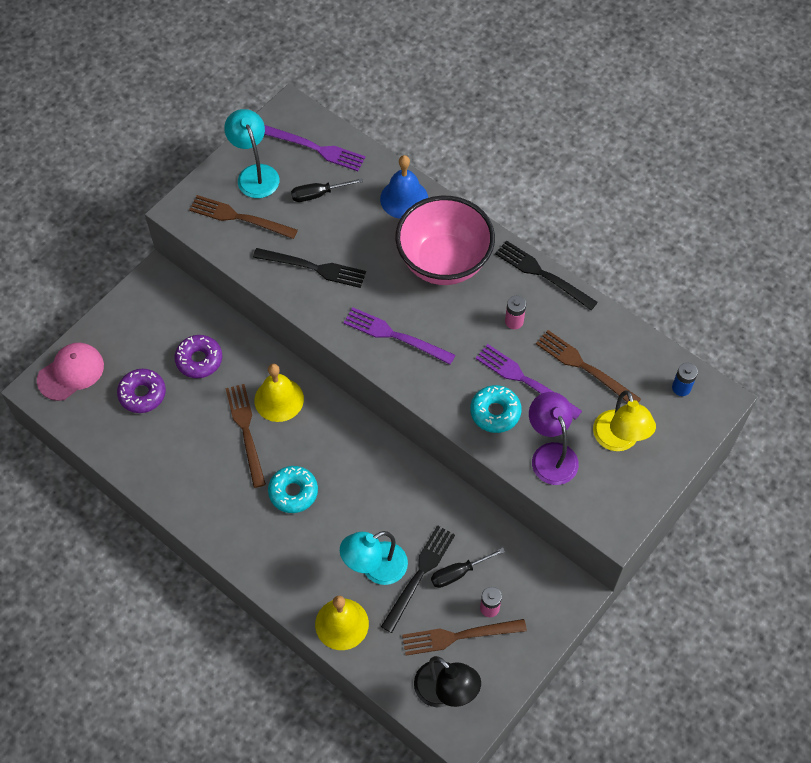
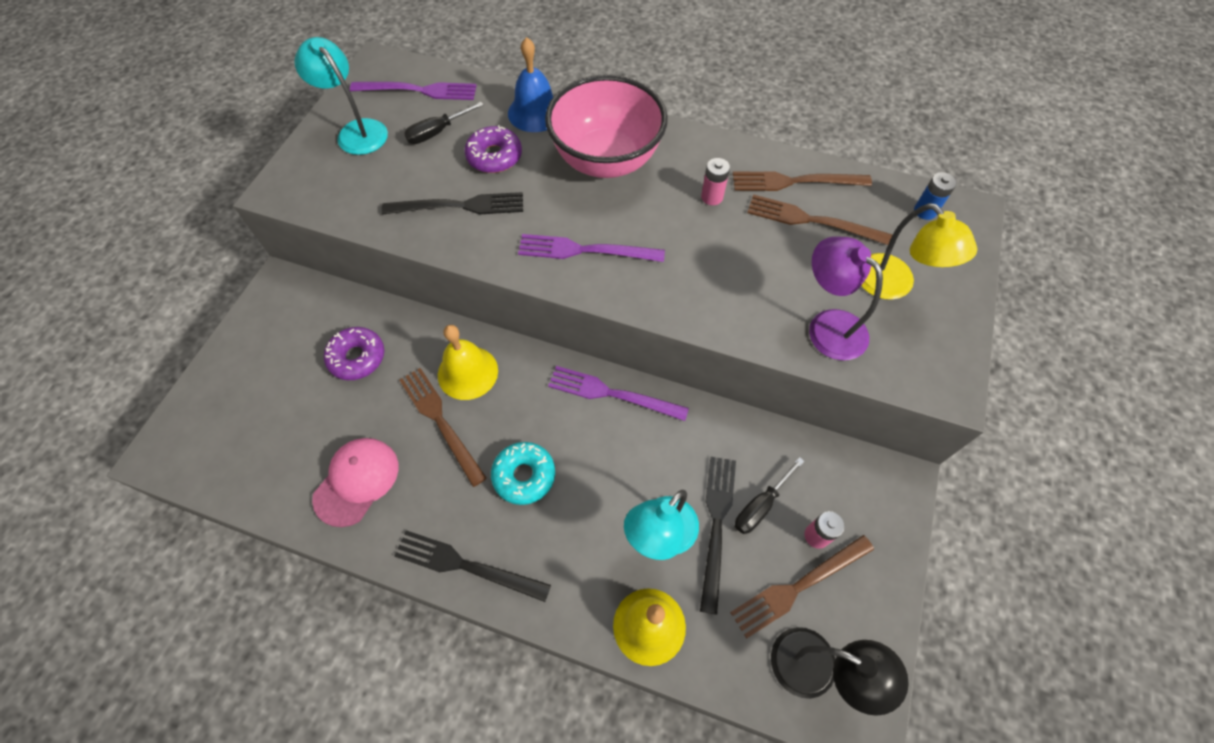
camera: 20 degrees left, 0 degrees up
pink cap [37,343,104,401] -> pink cap moved to [312,438,398,527]
purple donut [117,369,166,413] -> purple donut moved to [464,125,522,173]
brown fork [189,195,298,239] -> brown fork moved to [733,172,872,191]
turquoise donut [470,385,522,433] -> none
purple fork [476,344,582,420] -> purple fork moved to [548,366,689,421]
black fork [495,240,598,310] -> black fork moved to [394,530,551,602]

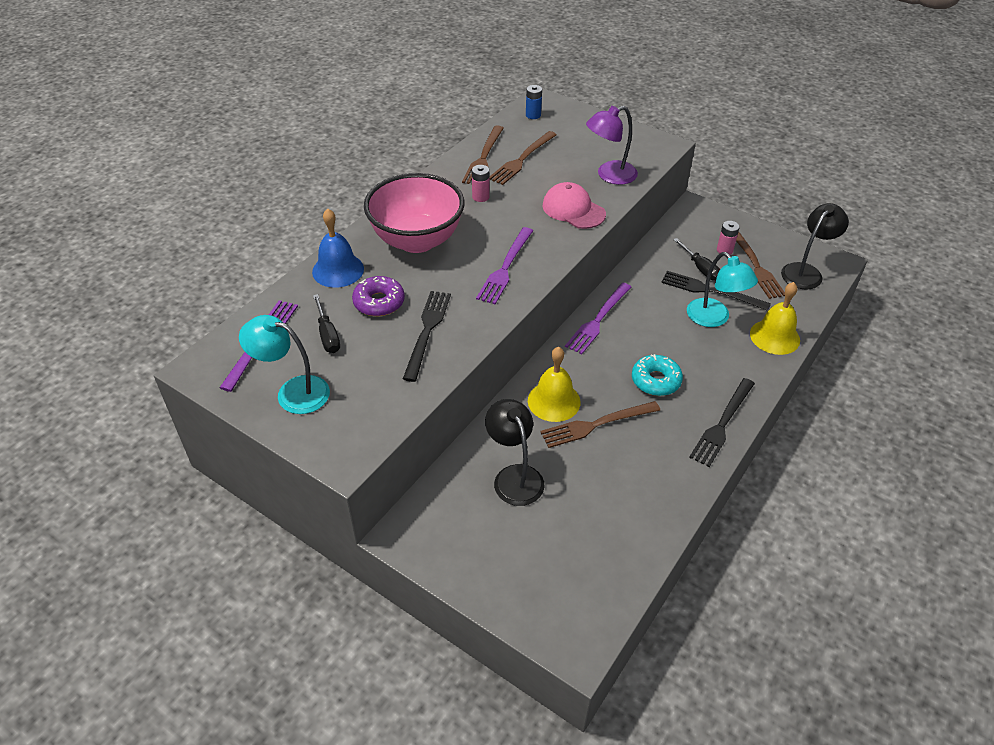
camera: 75 degrees left, 15 degrees down
turquoise lamp [294,37,388,155] -> turquoise lamp turned 45 degrees clockwise [239,315,330,414]
pink cap [312,438,398,527] -> pink cap moved to [542,182,606,229]
purple donut [324,327,384,380] -> black lamp [485,399,544,506]
yellow lamp [861,203,977,300] -> none

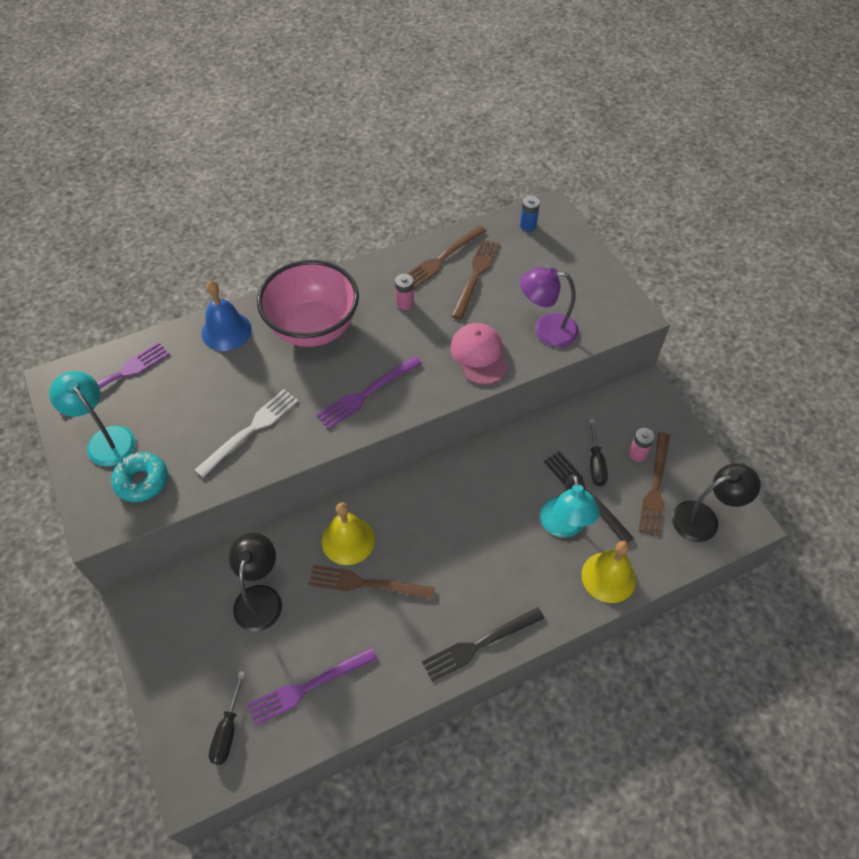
camera: 30 degrees right, 10 degrees up
black screwdriver [313,294,340,353] -> black screwdriver moved to [209,671,245,765]
purple donut [352,276,405,316] -> none
black fork [403,291,451,382] -> white fork [195,389,298,477]
brown fork [489,131,557,185] -> brown fork turned 135 degrees clockwise [451,239,500,319]
purple fork [565,283,631,354] -> purple fork moved to [247,647,378,726]
turquoise donut [632,354,683,396] -> turquoise donut moved to [111,452,168,502]

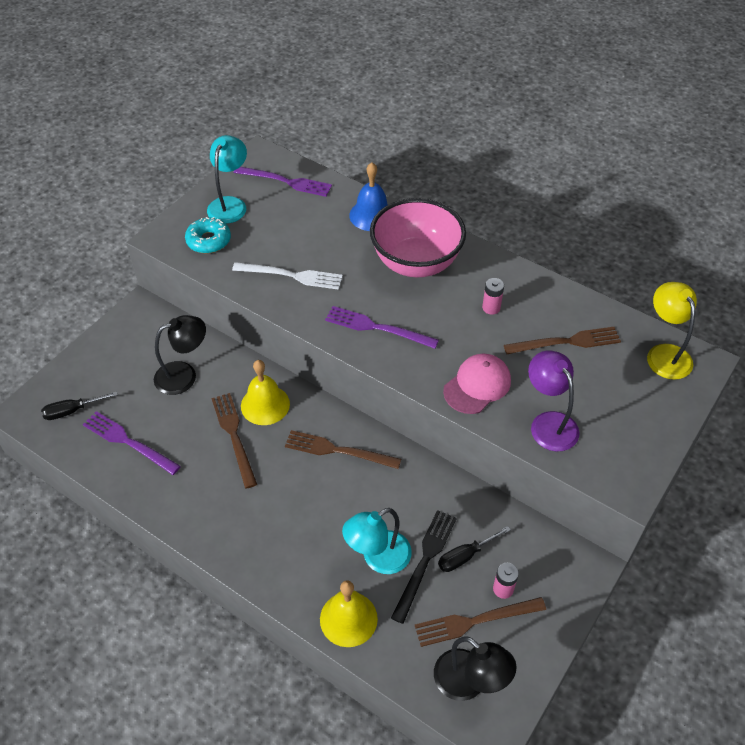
camera: 60 degrees right, 5 degrees down
brown fork [407,225,486,289] -> brown fork moved to [285,430,401,469]
black fork [422,607,545,682] -> none
blue battery [520,196,540,232] -> yellow lamp [647,282,697,380]

